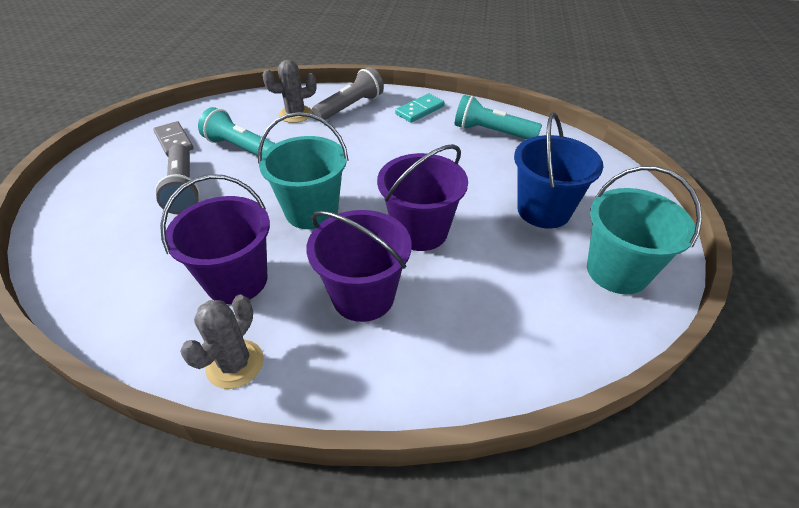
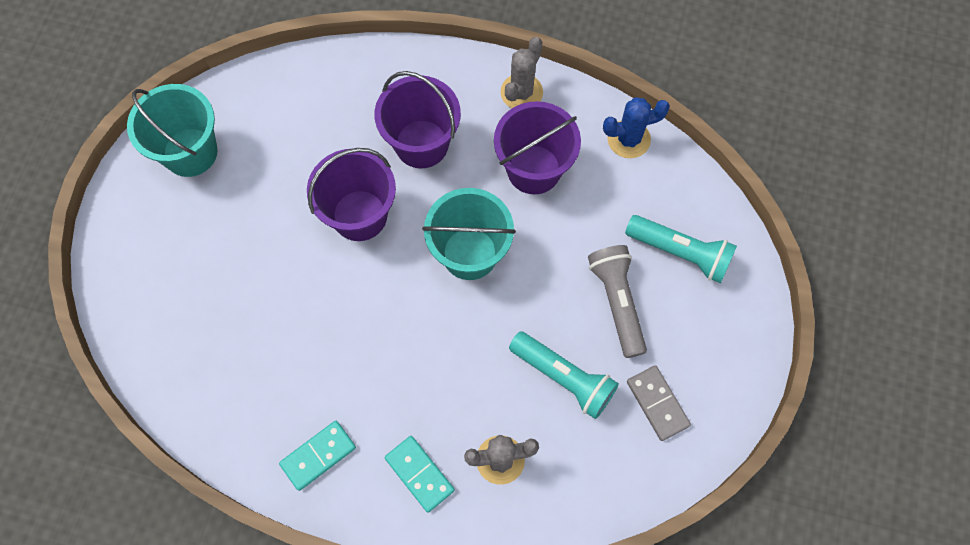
camera: 175 degrees left, 25 degrees up
grey flashlight [312,67,384,122] -> turquoise domino [385,436,455,513]
turquoise flashlight [455,95,542,139] -> turquoise flashlight moved to [625,215,737,283]
blue bucket [514,112,603,228] -> none
none -> blue cactus [603,97,670,158]

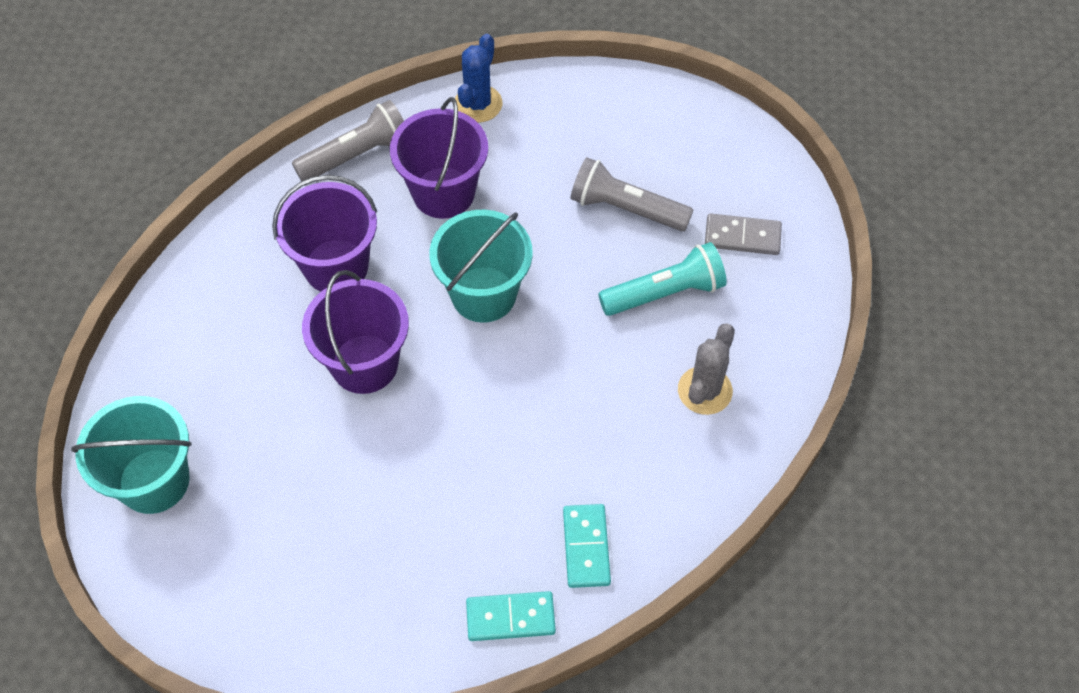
camera: 55 degrees left, 10 degrees down
turquoise domino [385,436,455,513] -> turquoise domino moved to [466,591,556,641]
grey cactus [500,37,543,108] -> grey flashlight [292,100,404,181]
turquoise flashlight [625,215,737,283] -> none

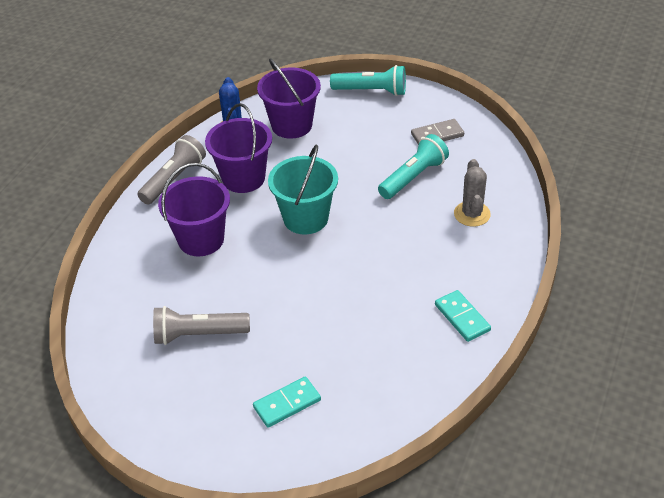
camera: 25 degrees left, 15 degrees down
turquoise bucket [71,396,191,514] -> none
purple bucket [302,270,409,394] -> purple bucket moved to [257,58,321,139]
turquoise domino [466,591,556,641] -> turquoise domino moved to [253,376,321,428]
grey flashlight [570,157,693,231] -> grey flashlight moved to [153,306,250,345]
none -> turquoise flashlight [330,65,406,96]

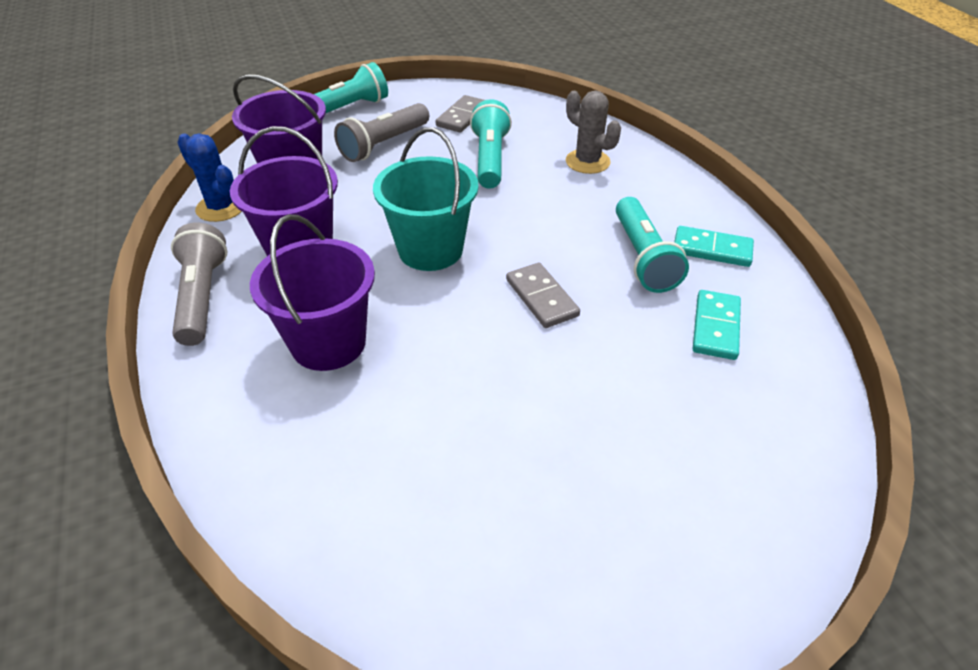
camera: 45 degrees left, 0 degrees up
grey flashlight [153,306,250,345] -> grey flashlight moved to [334,103,429,162]
turquoise domino [253,376,321,428] -> turquoise domino moved to [693,290,741,360]
none -> grey domino [506,263,580,328]
none -> turquoise flashlight [616,197,689,293]

